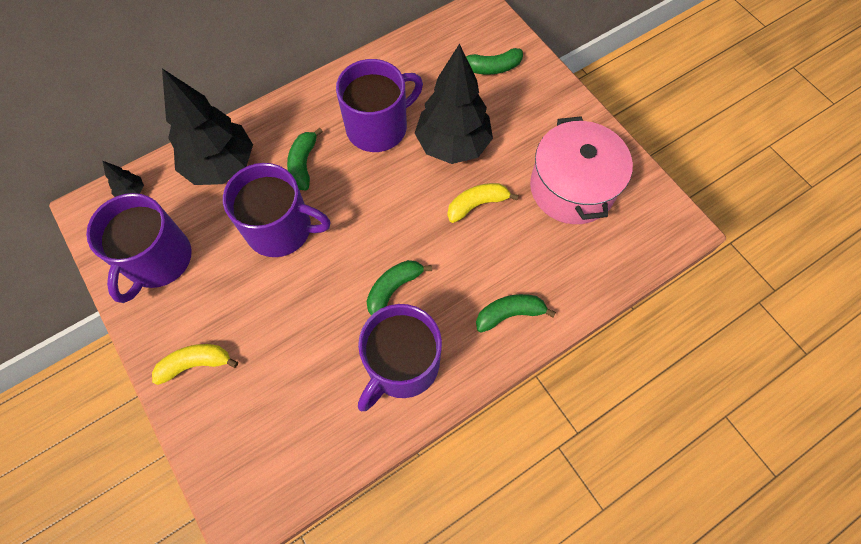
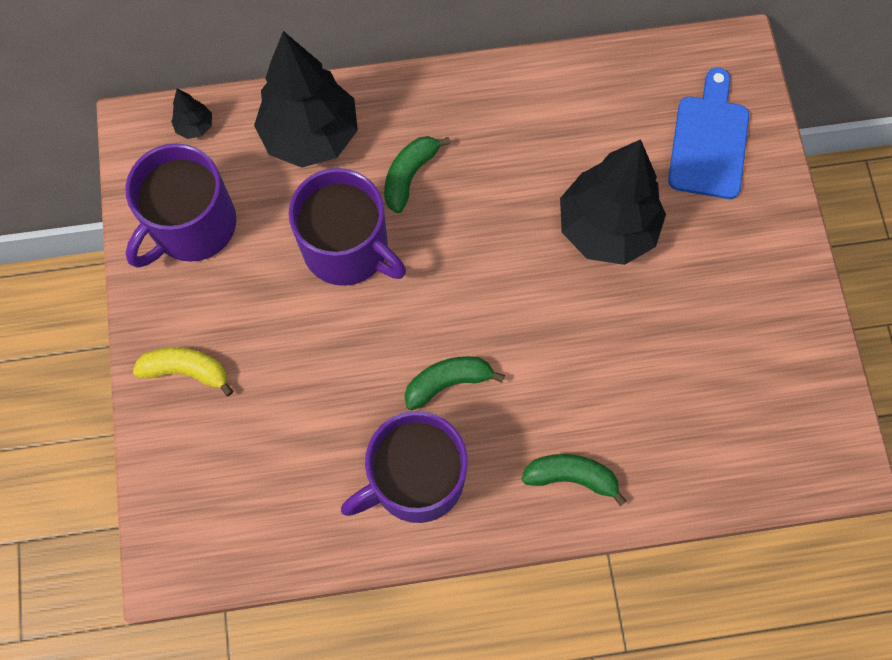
camera: 25 degrees right, 5 degrees up
purple mug [336,59,423,152] -> none
yellow banana [447,183,518,223] -> none
green banana [466,48,523,75] -> blue cutting board [668,68,749,199]
pink pot [530,116,633,224] -> none

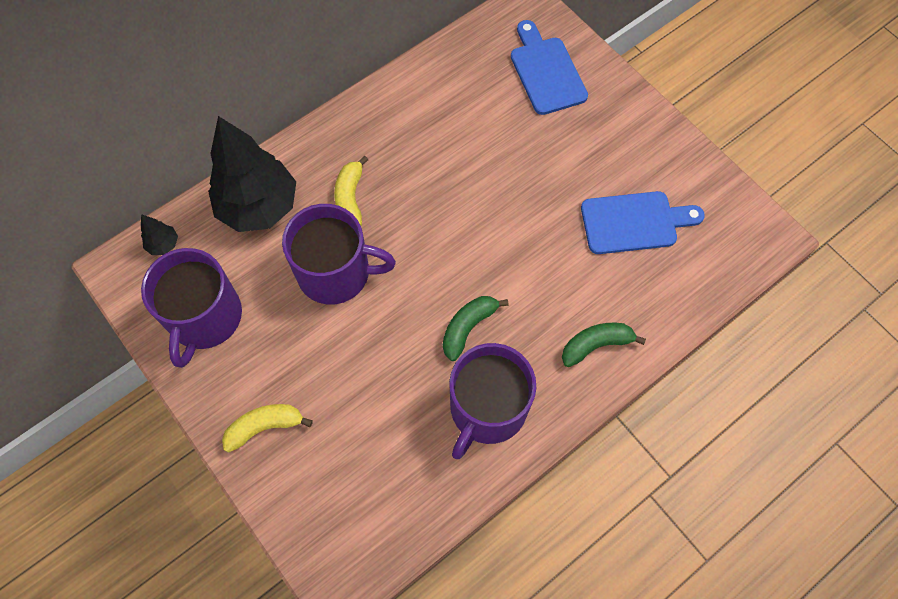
camera: 30 degrees left, 5 degrees down
green banana [384,136,451,213] -> yellow banana [334,156,368,225]
black tree [560,139,666,265] -> none
none -> blue cutting board [581,191,705,254]

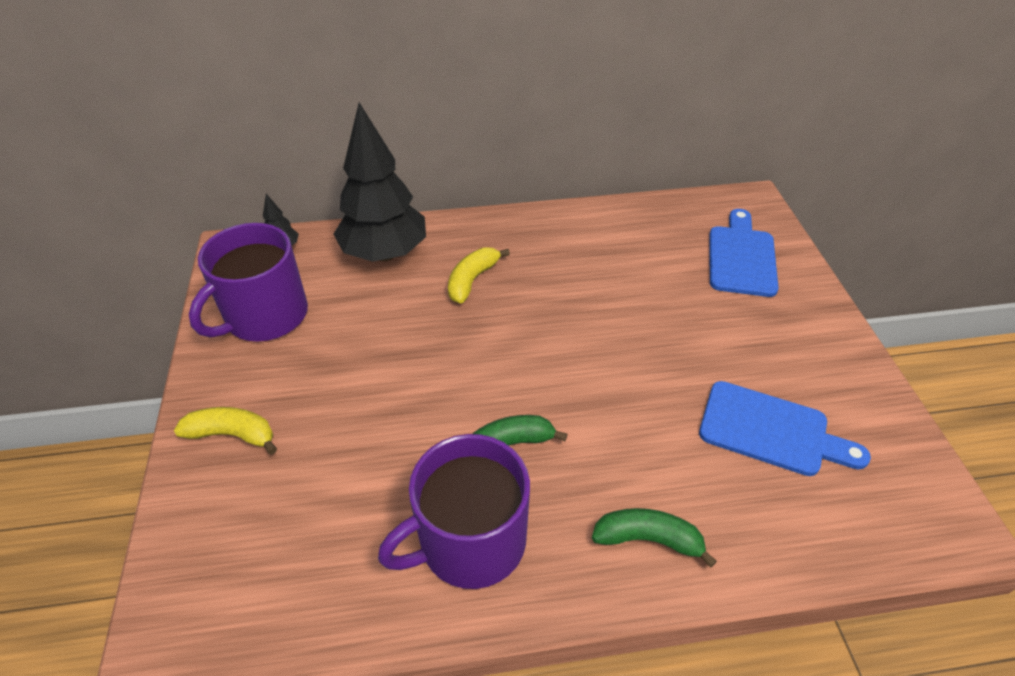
camera: 30 degrees right, 20 degrees down
purple mug [282,204,396,304] -> none

